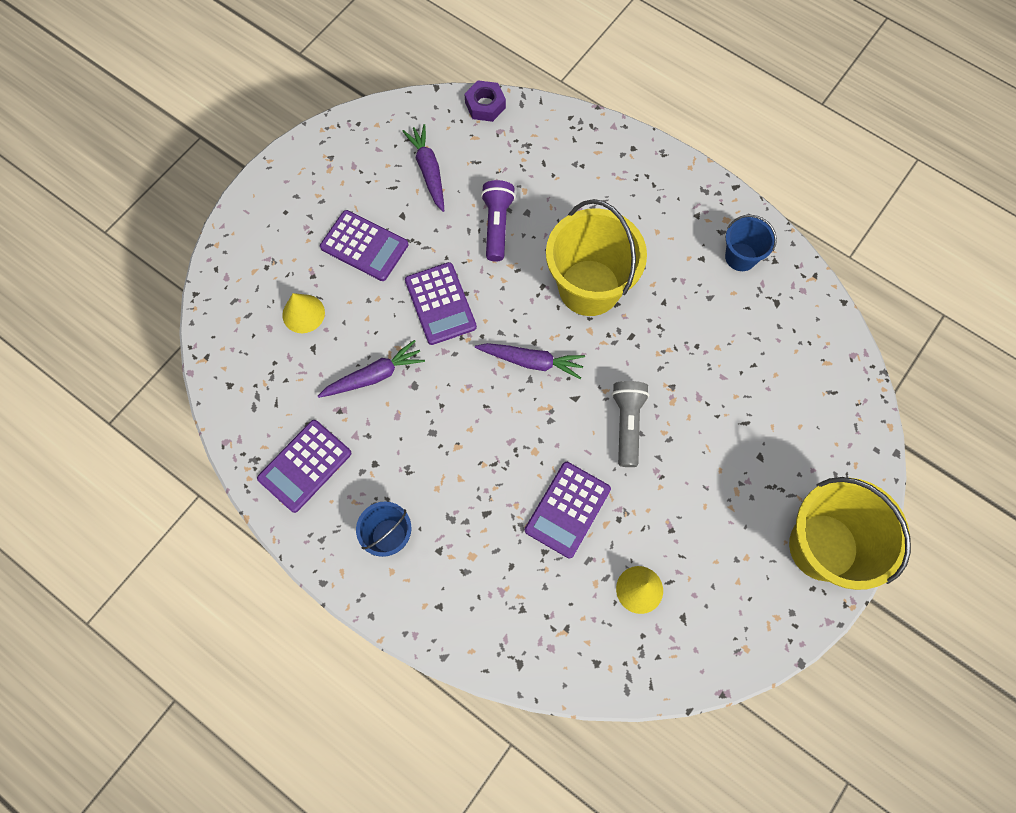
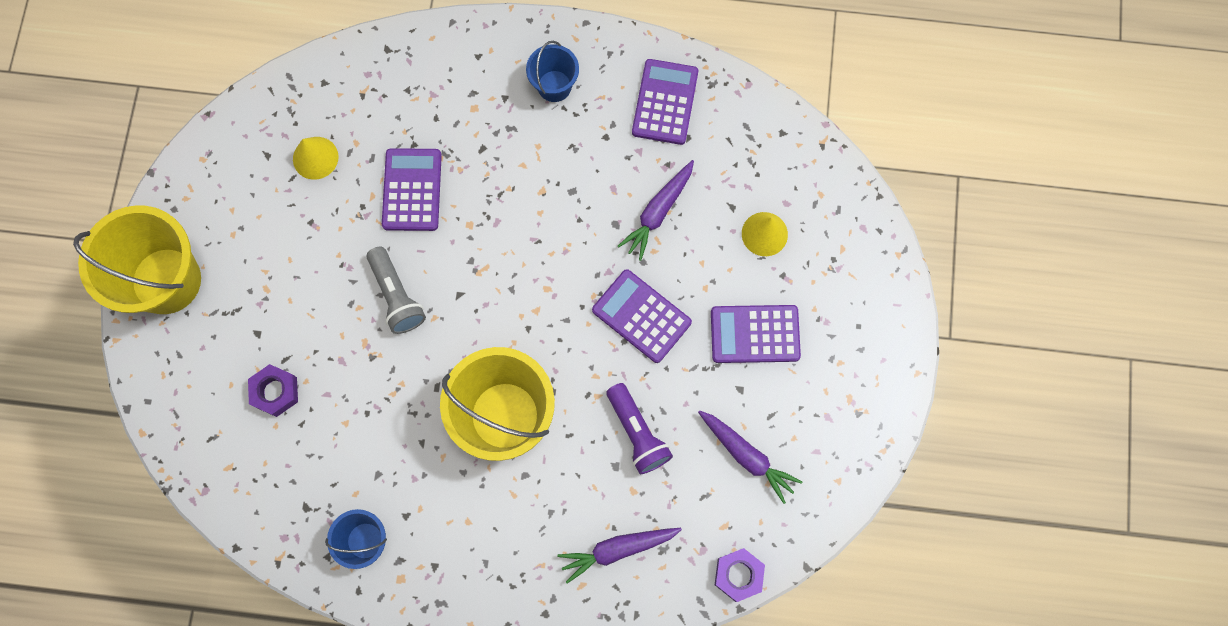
camera: 150 degrees right, 5 degrees up
purple carrot [475,343,585,379] -> purple carrot moved to [557,528,682,584]
none -> purple nut [248,364,298,417]

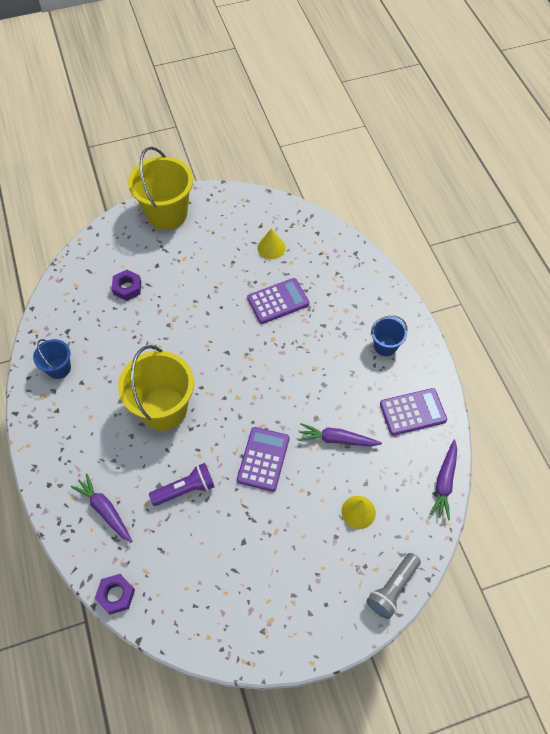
camera: 65 degrees right, 15 degrees down
grey flashlight [366,247,426,334] -> grey flashlight moved to [367,553,421,619]
purple flashlight [607,383,673,474] -> purple flashlight turned 150 degrees counterclockwise [149,463,215,506]
purple carrot [698,410,803,504] -> purple carrot moved to [429,439,457,520]
purple calculator [711,305,801,363] -> none

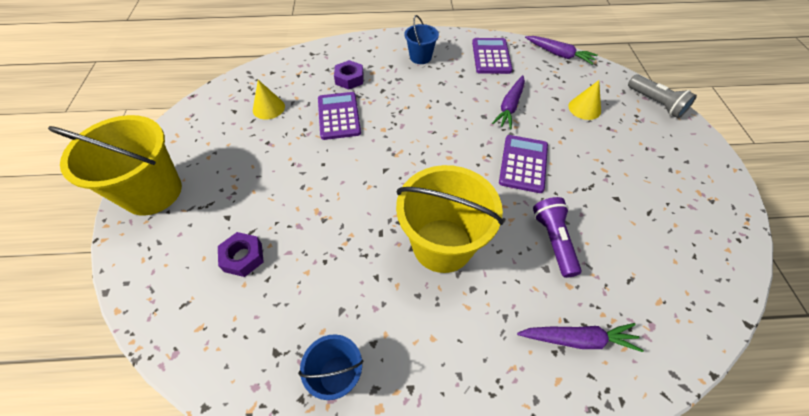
camera: 75 degrees left, 5 degrees down
purple carrot [71,473,132,542] -> purple carrot turned 150 degrees counterclockwise [517,323,644,352]
purple nut [95,574,135,615] -> purple nut moved to [334,60,364,90]
purple calculator [237,427,289,492] -> purple calculator turned 75 degrees clockwise [499,135,548,193]

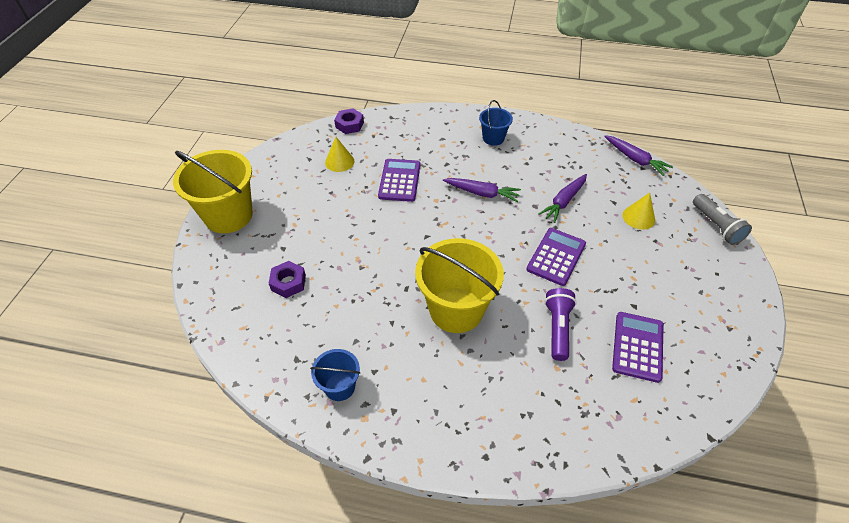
camera: 15 degrees right, 5 degrees down
purple nut [334,60,364,90] -> purple nut moved to [334,108,364,134]
purple calculator [472,38,512,74] -> purple calculator moved to [612,312,663,383]
purple carrot [517,323,644,352] -> purple carrot moved to [443,178,521,202]

